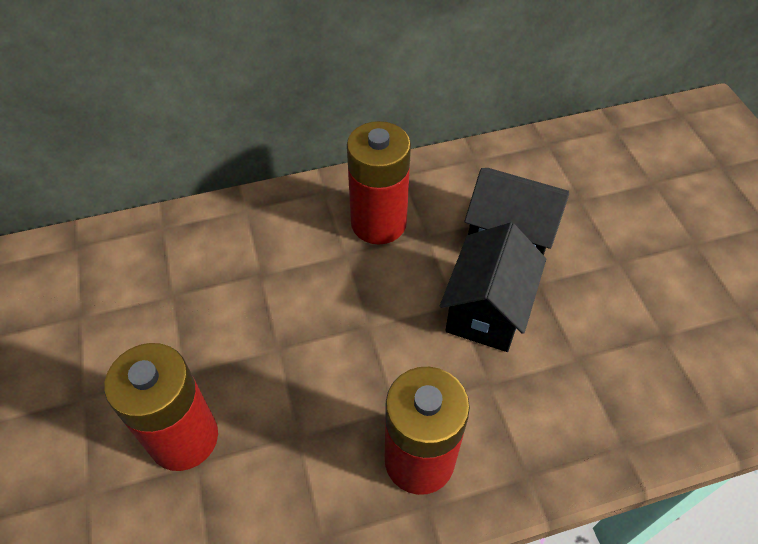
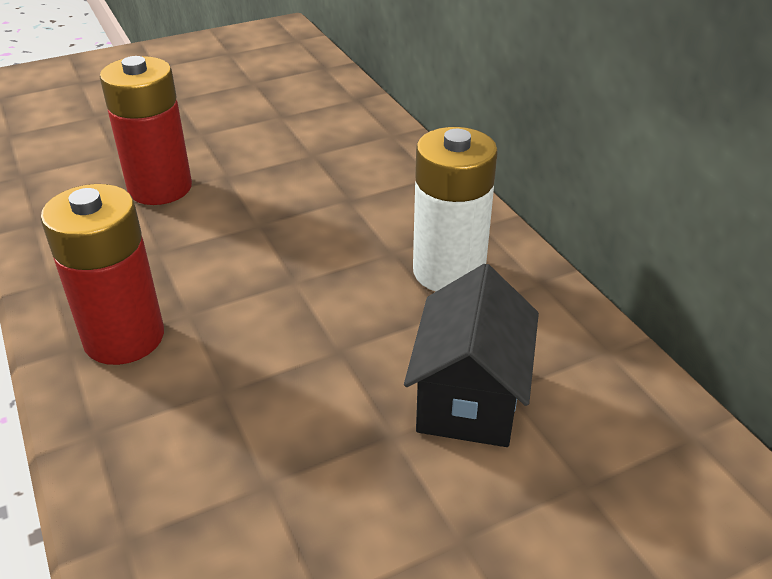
camera: 80 degrees right, 15 degrees down
red battery [347,121,411,245] -> white battery [413,127,498,291]
black house [440,223,546,352] -> none

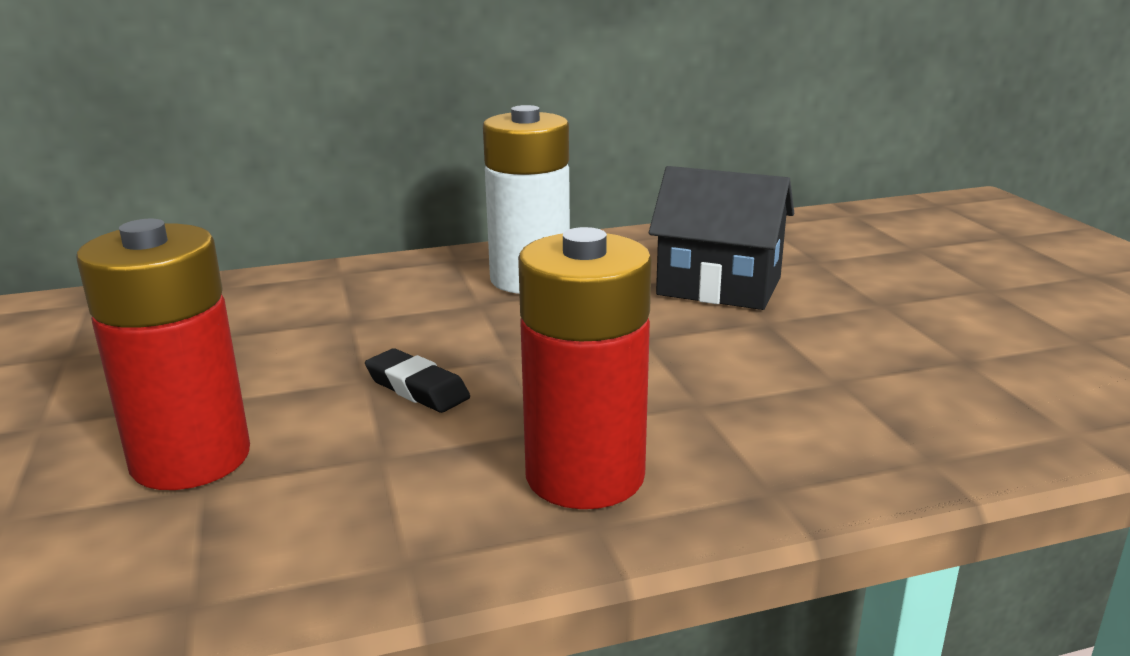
camera: 80 degrees left, 15 degrees down
none -> black eraser [365,348,470,413]

